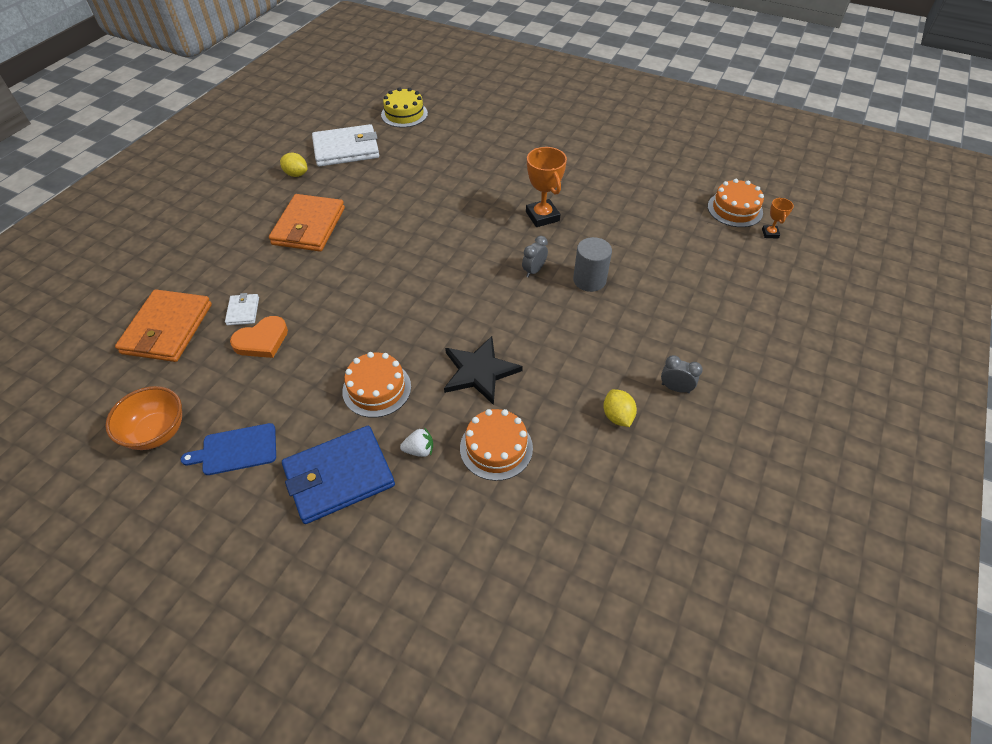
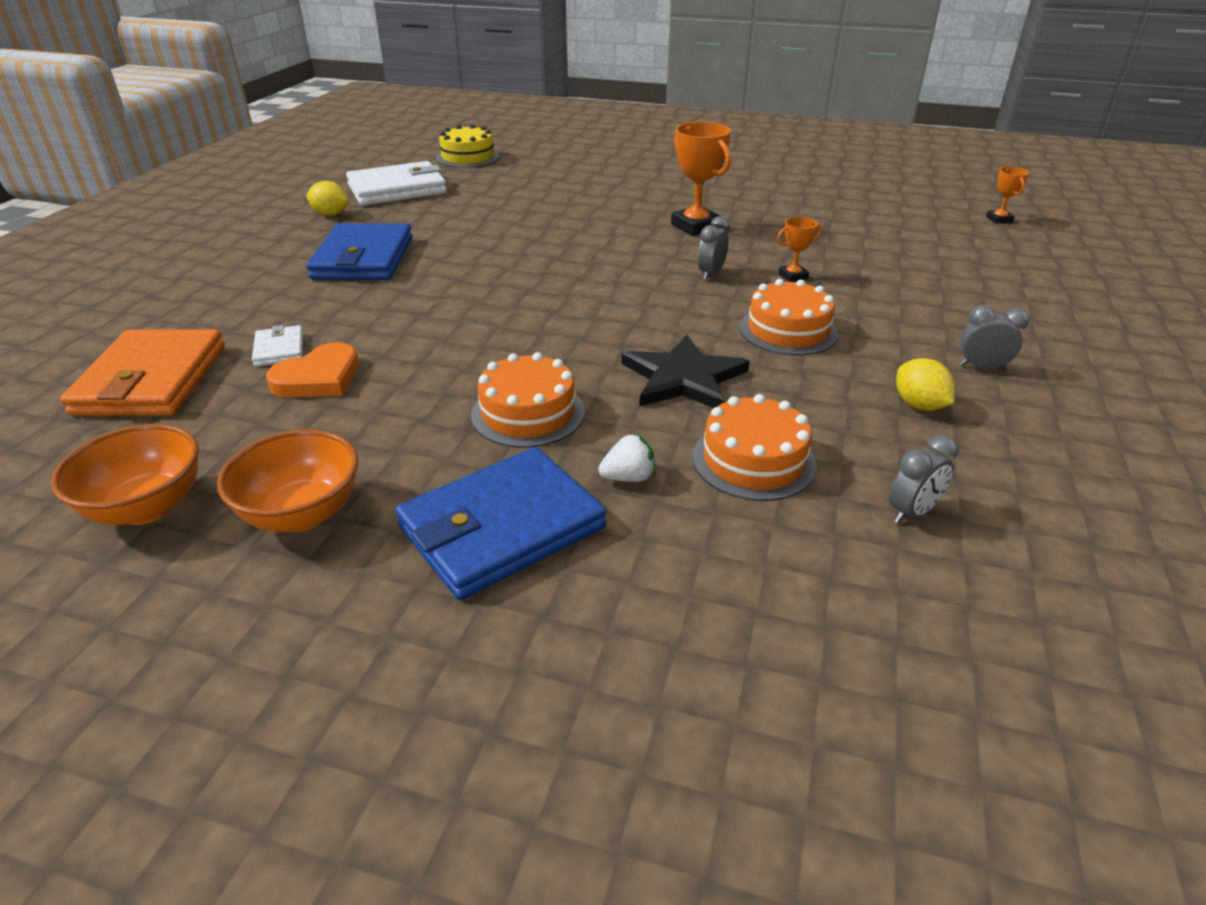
camera: 10 degrees left, 15 degrees down
blue cutting board [181,423,276,475] -> orange bowl [217,429,358,532]
orange wallet [269,194,345,251] -> blue wallet [306,223,413,280]
grey cylinder [573,237,612,292] -> orange trophy [777,217,822,282]
orange cake [708,179,764,227] -> orange cake moved to [739,279,838,356]
none -> grey clock [889,435,958,524]

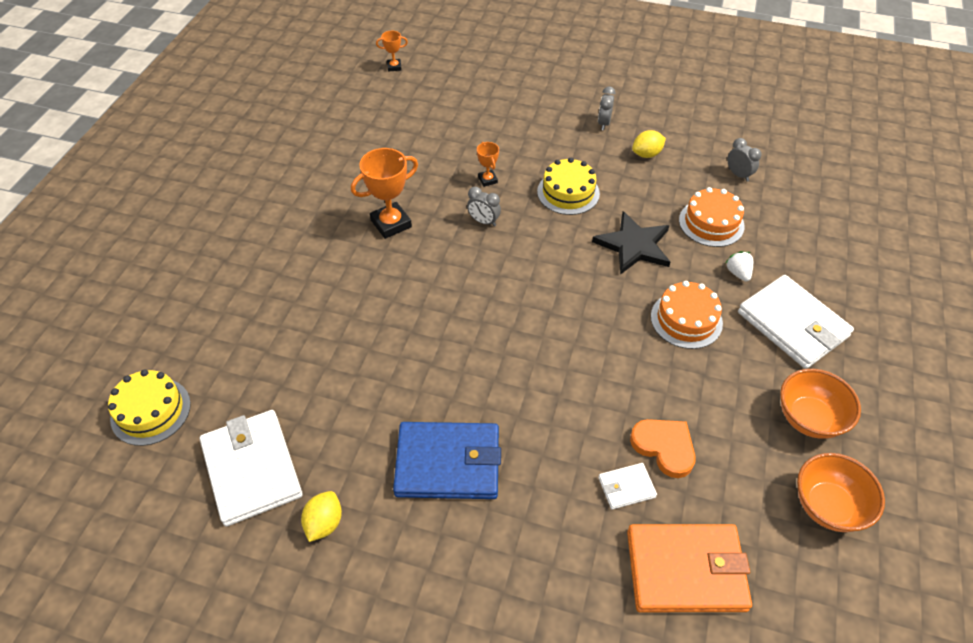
camera: 90 degrees left, 15 degrees up
blue wallet [395,447,606,600] -> white wallet [738,275,854,369]
orange cake [739,279,838,356] -> yellow cake [537,158,600,215]

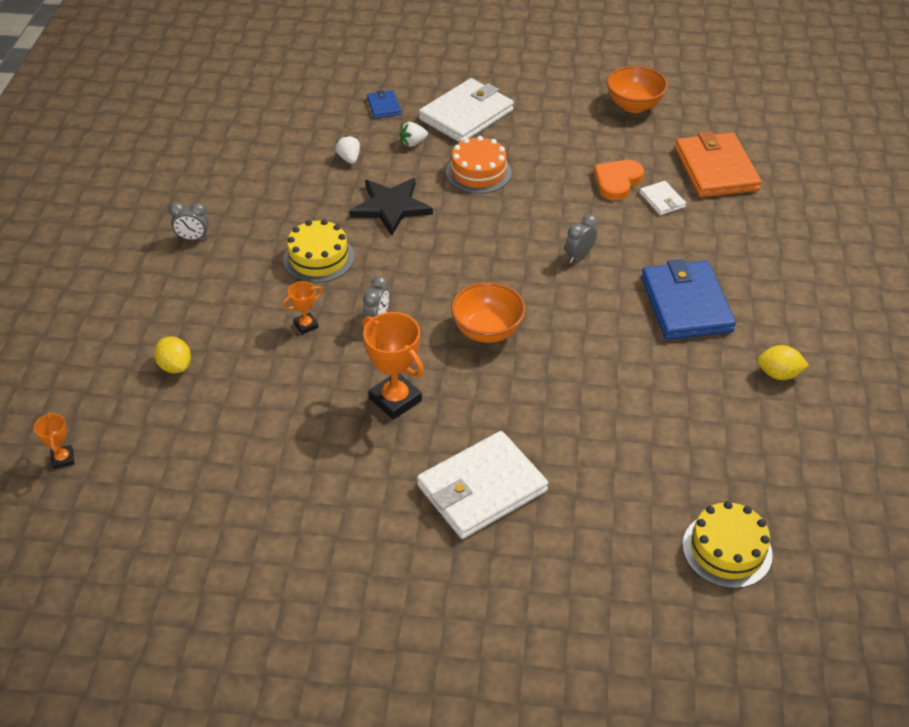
camera: 100 degrees left, 5 degrees down
white wallet [200,410,303,526] -> white wallet moved to [417,431,548,539]
yellow lemon [632,130,666,158] -> yellow lemon moved to [154,336,191,373]
orange cake [679,187,744,247] -> white strawberry [335,135,360,164]
grey clock [727,138,761,182] -> grey clock moved to [565,214,597,263]
orange bowl [780,369,861,439] -> orange bowl moved to [451,282,526,343]
none -> blue wallet [367,90,401,118]

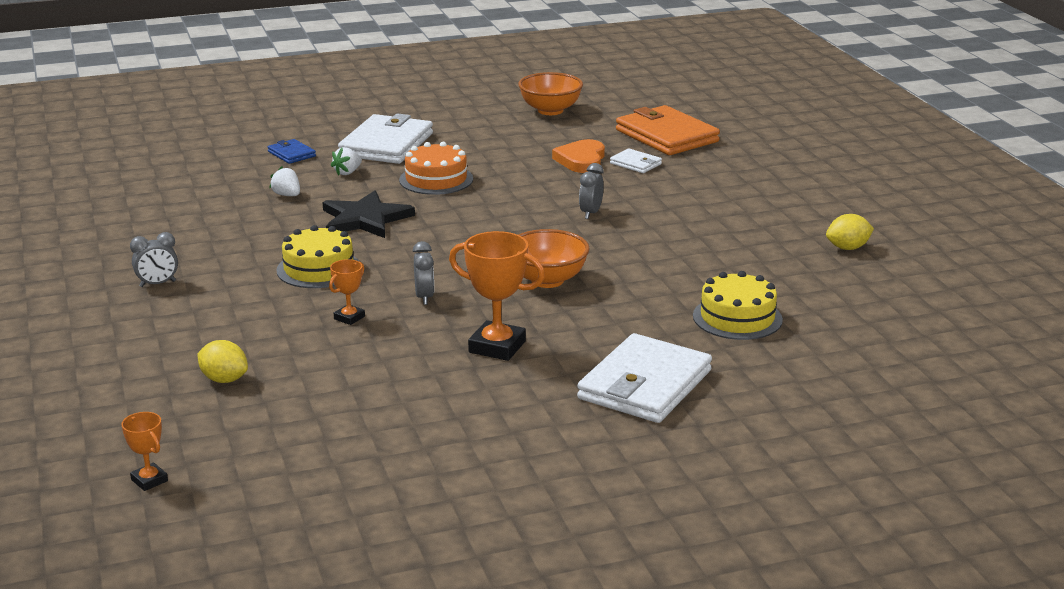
camera: 25 degrees left, 20 degrees down
blue wallet [641,259,736,340] -> none
yellow cake [683,501,773,588] -> yellow cake moved to [693,271,783,340]

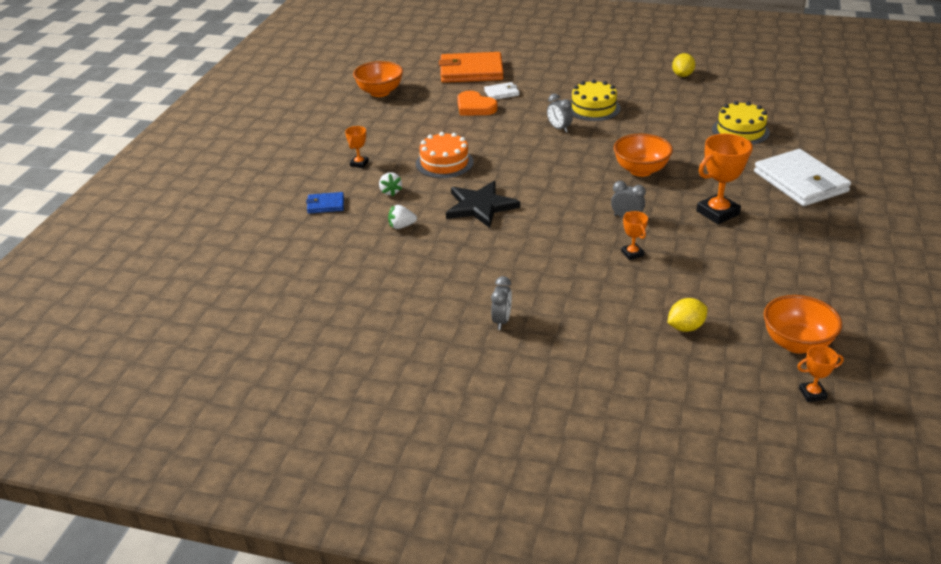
camera: 55 degrees left, 10 degrees up
yellow cake [276,225,359,288] -> yellow cake moved to [571,80,621,121]
white wallet [338,113,433,164] -> orange trophy [345,126,369,168]
none -> orange bowl [763,295,842,354]

